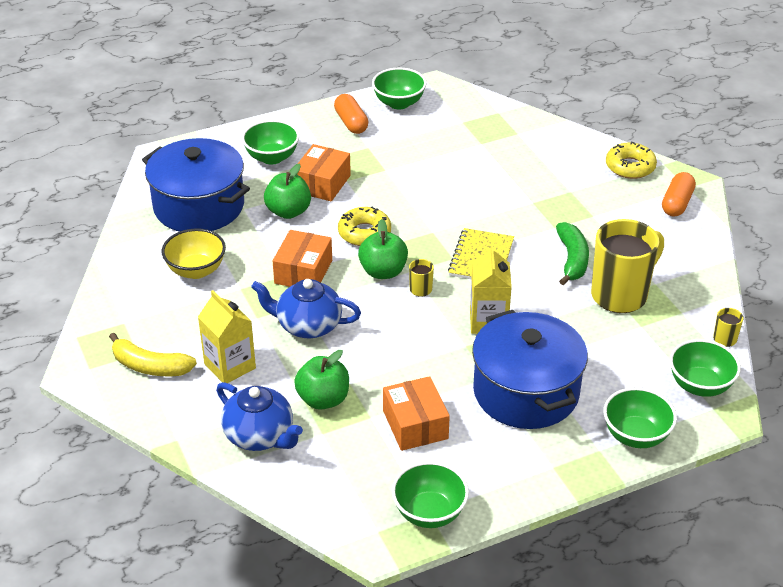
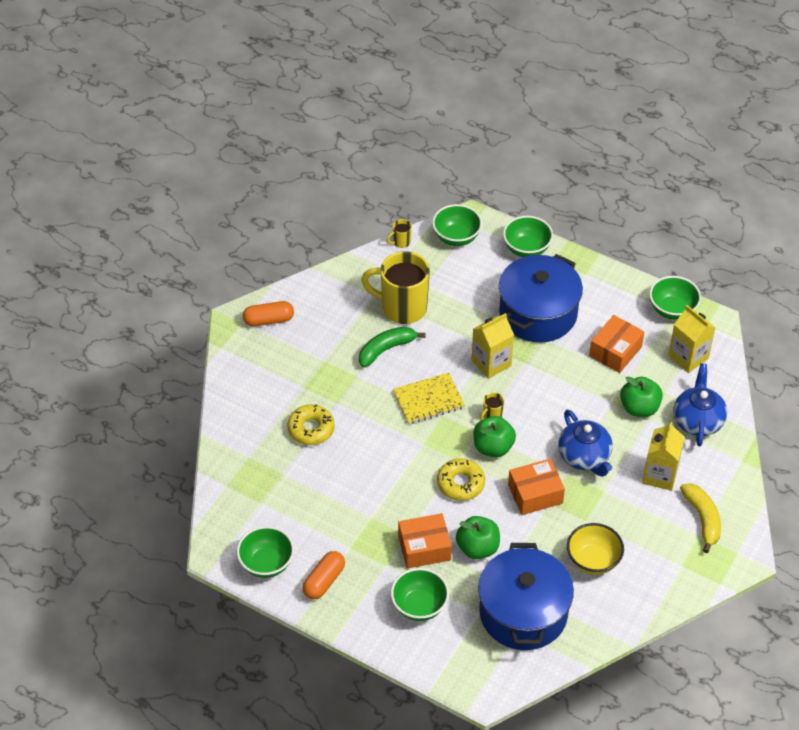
camera: 125 degrees left, 10 degrees up
yellow donut [606,141,657,179] -> yellow donut moved to [287,404,335,445]
none -> yellow carton [668,305,716,373]

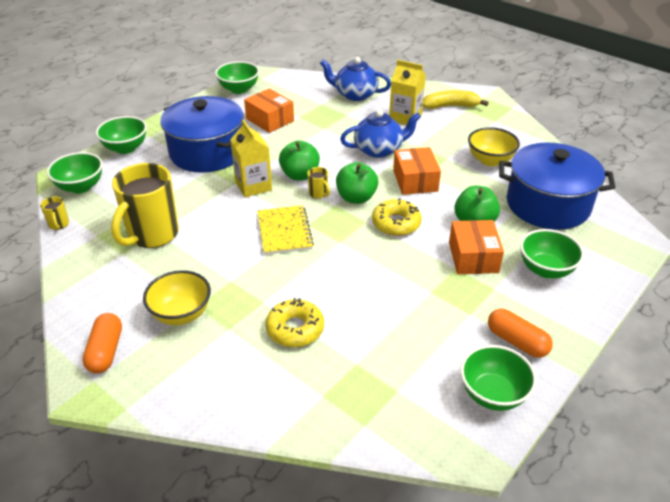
camera: 80 degrees left, 10 degrees down
green banana [359,327,426,368] -> none
green apple [620,376,663,417] -> green apple moved to [279,140,320,181]
yellow carton [668,305,716,373] -> none
none -> yellow bowl [143,270,211,325]

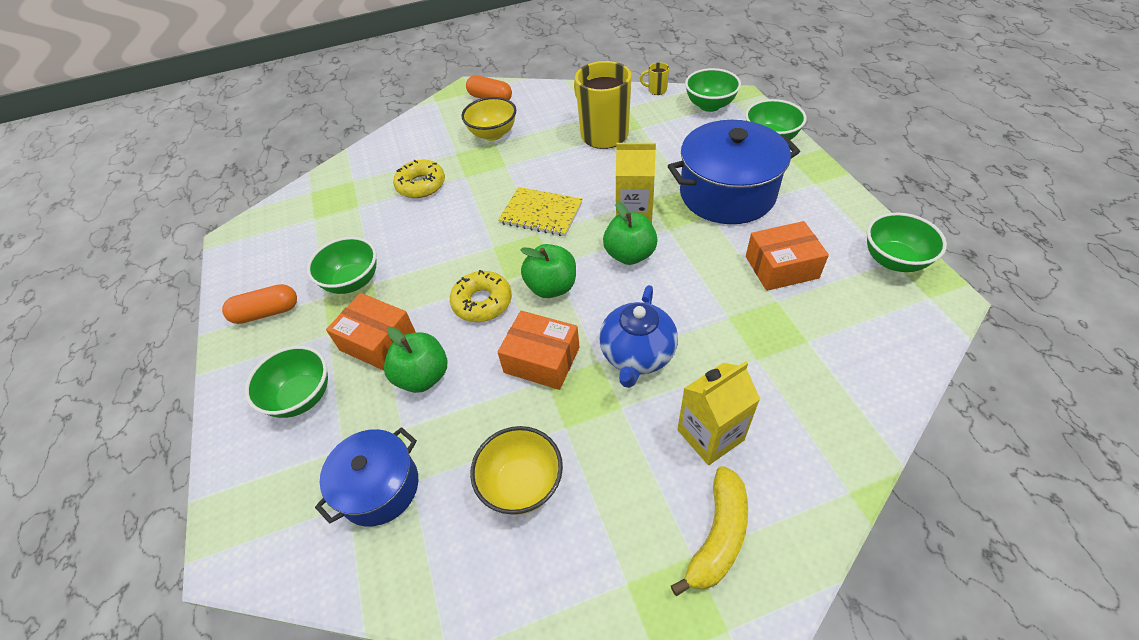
camera: 125 degrees right, 10 degrees up
yellow mug [307,167,330,199] -> none
blue teapot [320,57,391,101] -> none
green bowl [460,345,537,411] -> green bowl moved to [307,237,376,294]
blue pot [499,143,616,230] -> blue pot [315,427,418,526], size x0.61

